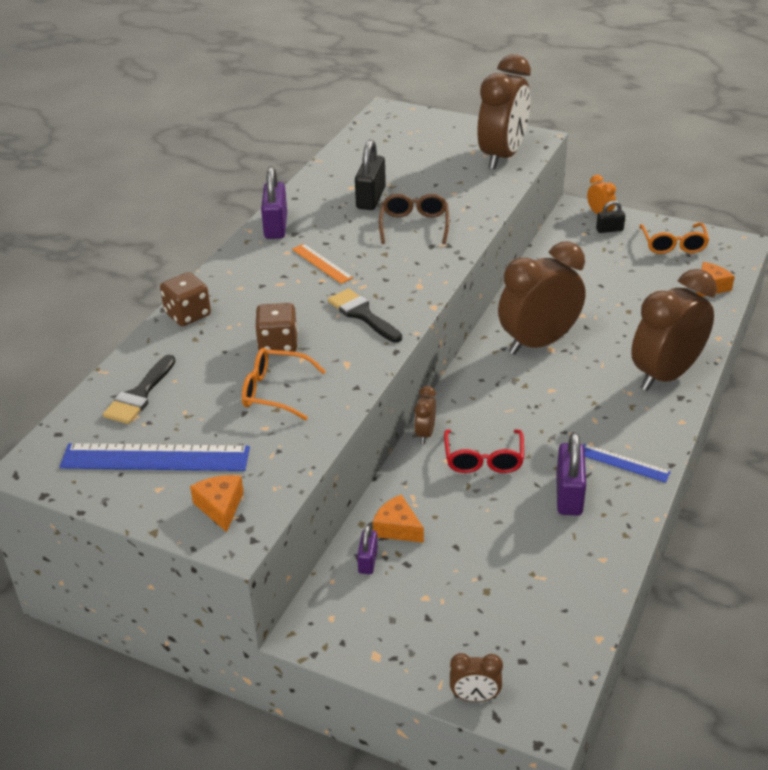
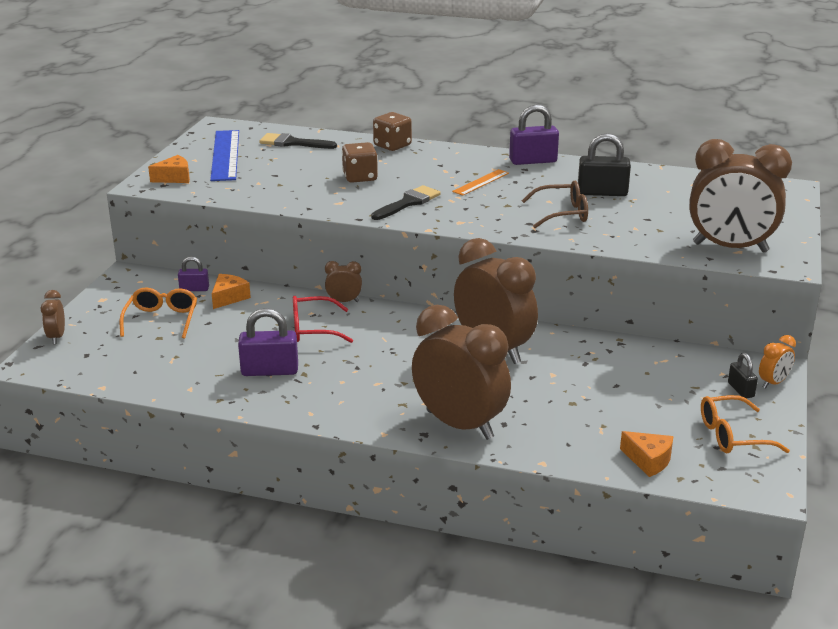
camera: 80 degrees right, 10 degrees down
orange glasses [242,348,326,420] -> orange glasses moved to [120,288,197,339]
blue ruler [583,444,671,483] -> none

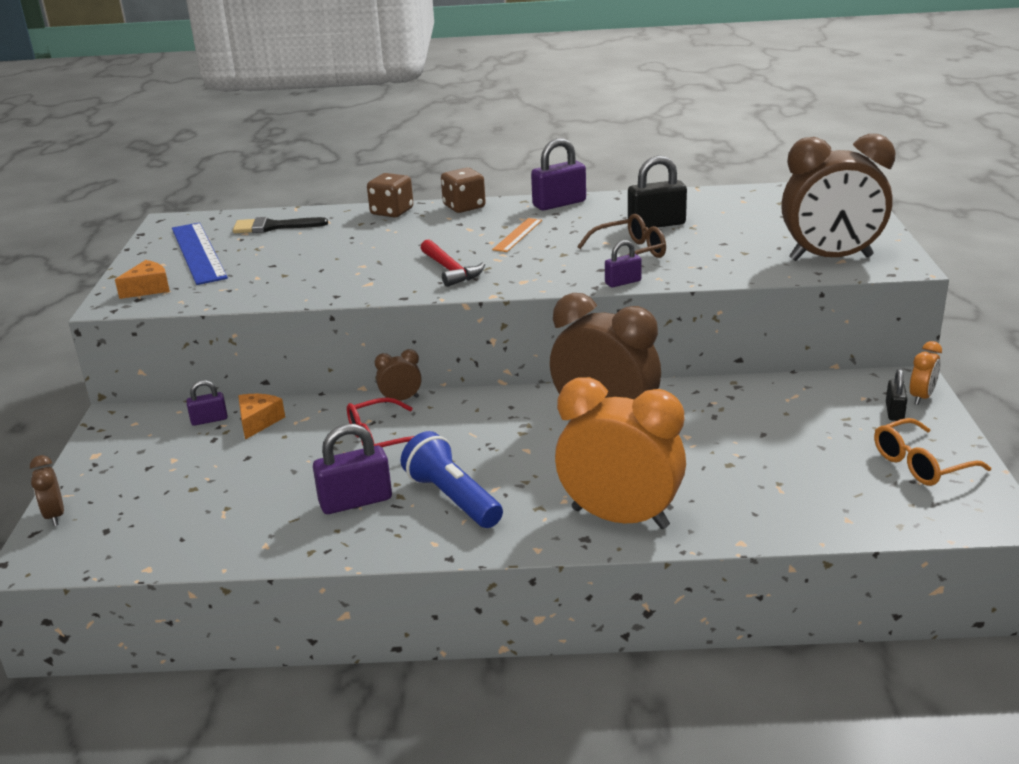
camera: 15 degrees left, 0 degrees up
orange glasses [120,288,197,339] -> none
brown dice [342,142,378,183] -> brown dice moved to [441,168,486,213]
black brush [371,185,441,220] -> red hammer [421,239,485,287]
brown clock [412,305,511,440] -> orange clock [555,377,686,529]
orange cheese [620,431,674,477] -> none
black padlock [728,353,758,398] -> black padlock turned 45 degrees clockwise [886,369,908,421]
none -> blue flashlight [400,431,503,528]
none -> purple padlock [605,240,642,287]

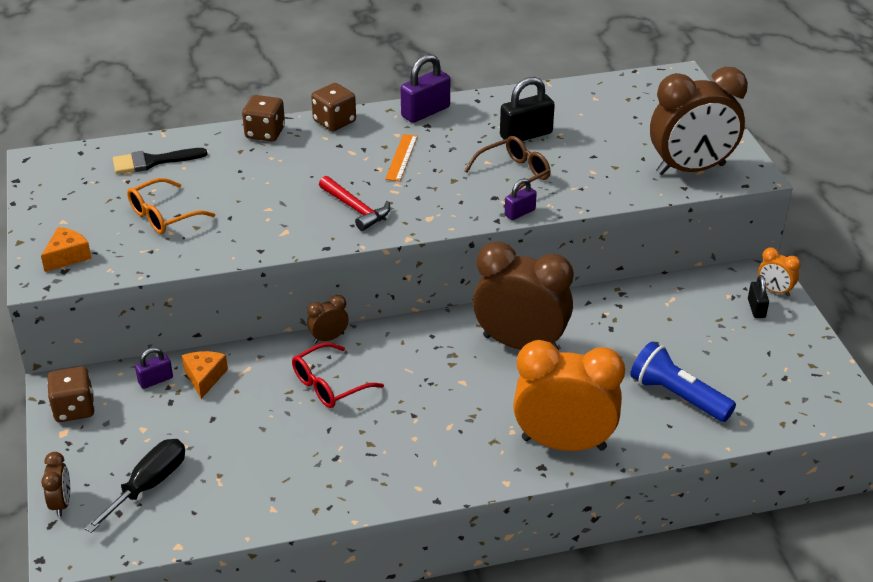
camera: 15 degrees left, 10 degrees up
brown clock [30,455,64,526] -> brown clock turned 150 degrees counterclockwise [41,452,70,517]
blue ruler [172,222,228,285] -> none
purple padlock [313,424,392,514] -> none
blue flashlight [400,431,503,528] -> blue flashlight moved to [630,341,736,422]
orange glasses [874,418,991,486] -> orange glasses moved to [127,178,215,234]
orange clock [910,341,942,405] -> orange clock turned 105 degrees clockwise [758,247,801,297]
none -> brown dice [47,366,95,422]
none -> black screwdriver [84,439,185,533]

